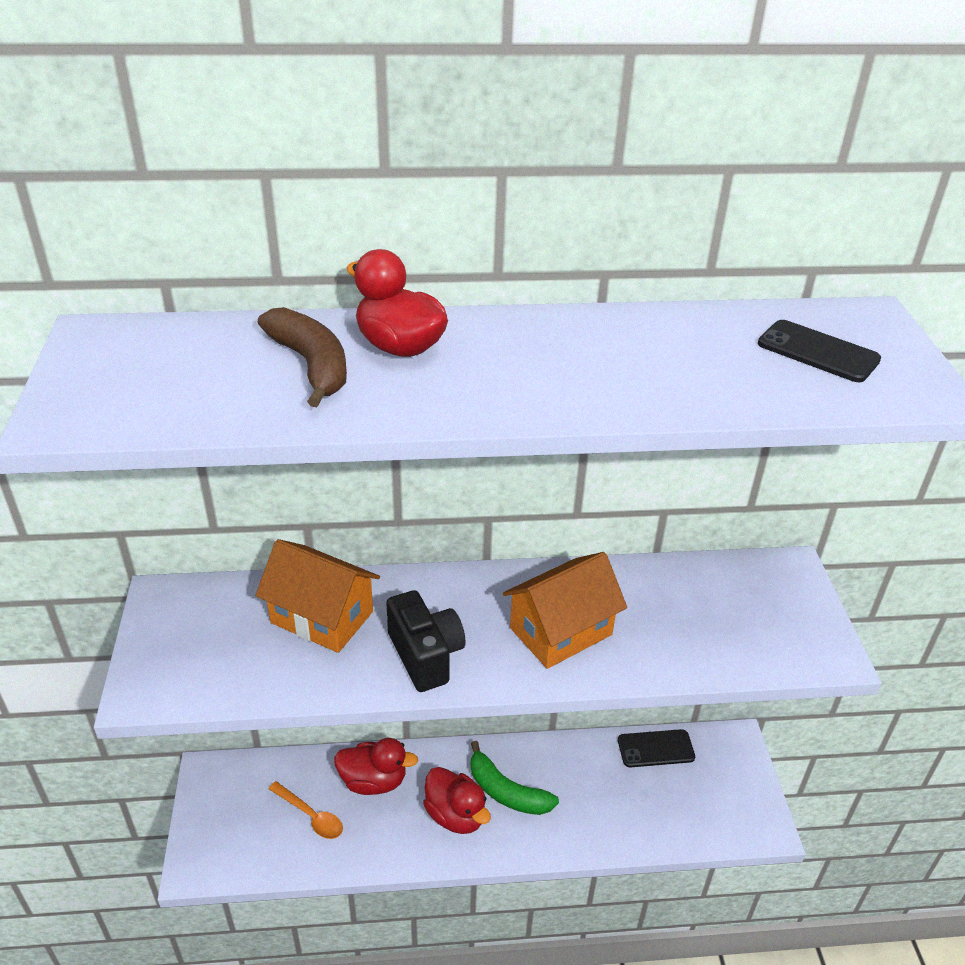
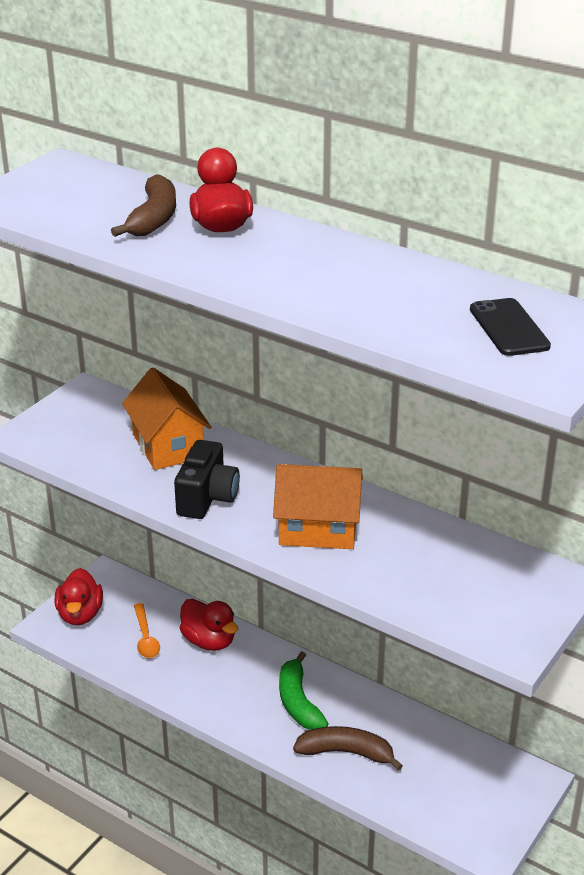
camera: 40 degrees right, 5 degrees down
red duck [423,767,491,834] -> red duck moved to [55,568,103,625]
black phone [618,729,695,767] -> none
none -> brown banana [293,726,403,771]

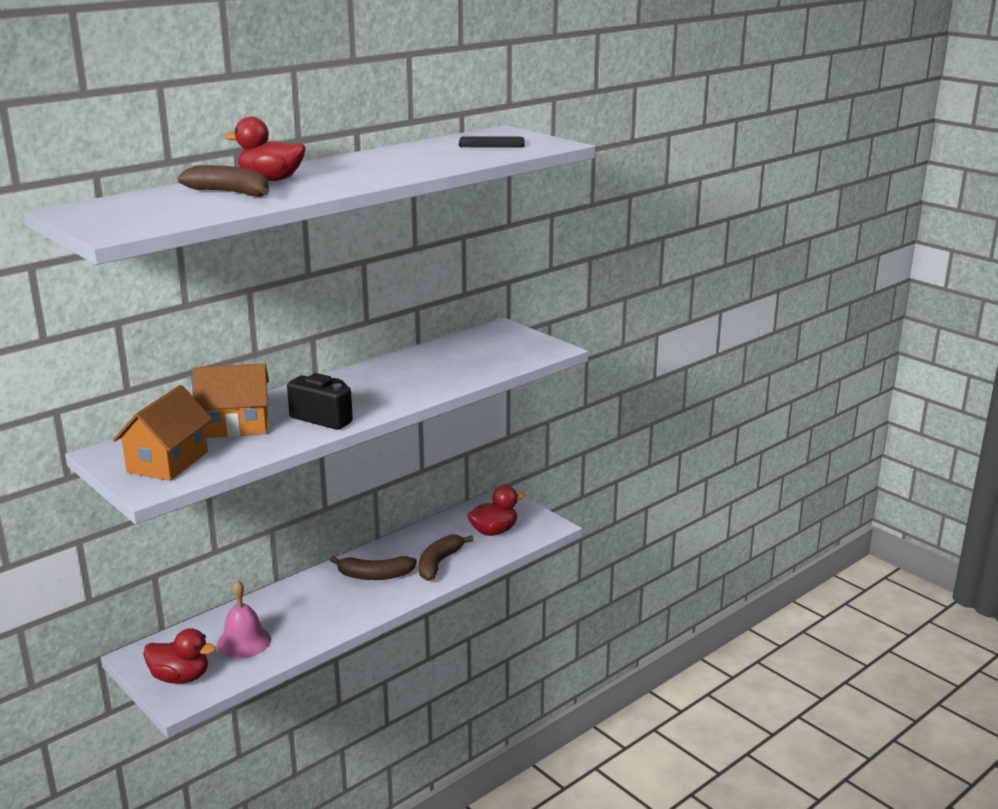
camera: 75 degrees left, 10 degrees down
orange spoon [134,603,160,658] -> pink bell [217,580,271,659]
red duck [180,599,238,651] -> red duck moved to [467,485,525,536]
orange house [273,464,363,549] -> orange house moved to [113,385,213,481]
green banana [279,651,329,730] -> brown banana [330,556,417,580]

